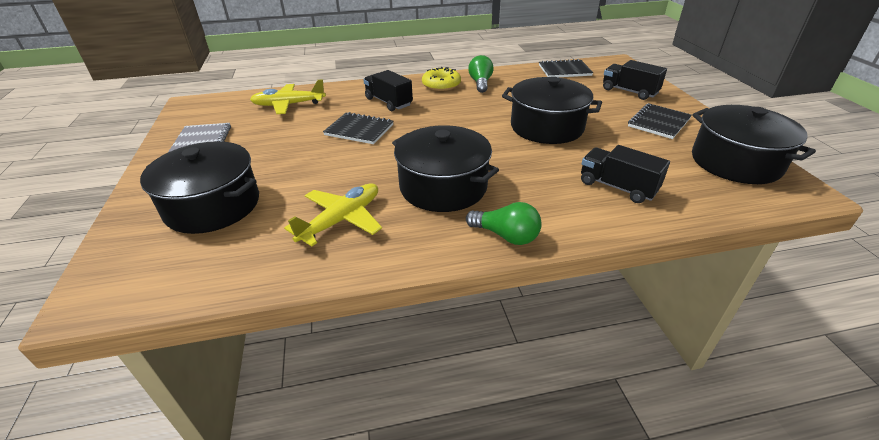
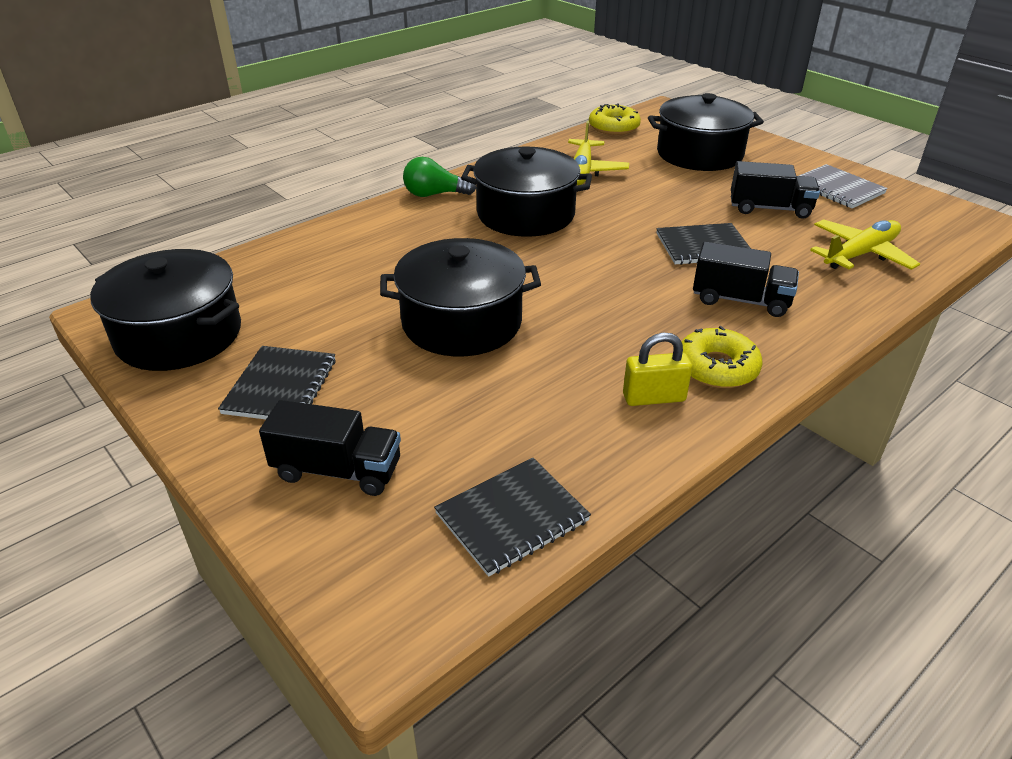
camera: 150 degrees right, 0 degrees up
green light bulb [468,55,494,93] -> yellow padlock [623,333,692,406]
black truck [581,145,670,203] -> black truck moved to [731,161,820,219]
none -> yellow donut [589,103,641,135]

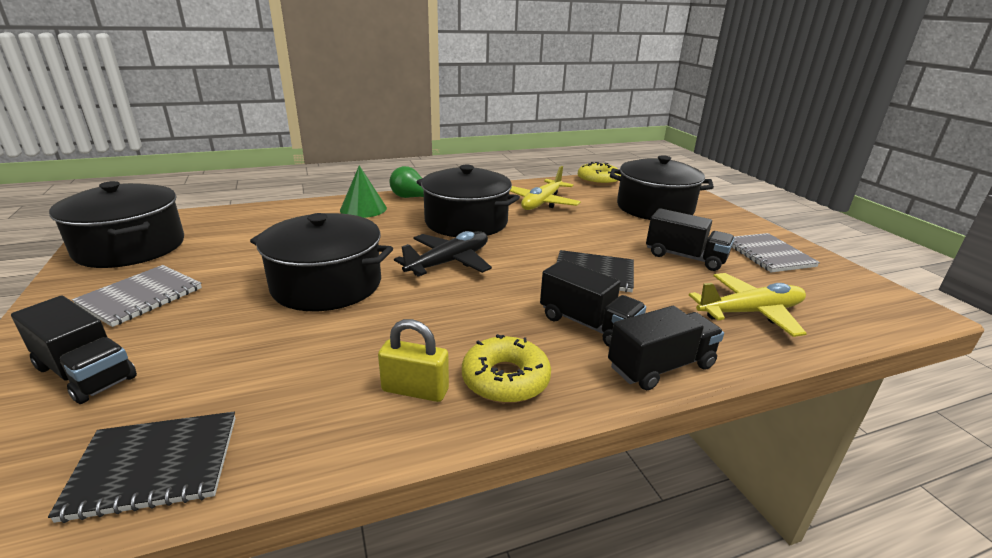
camera: 20 degrees right, 10 degrees down
black notebook [218,346,336,419] -> grey notebook [72,265,202,327]
none -> green cone [340,165,387,218]
none -> black plane [394,231,492,277]
none -> black truck [608,306,724,390]

